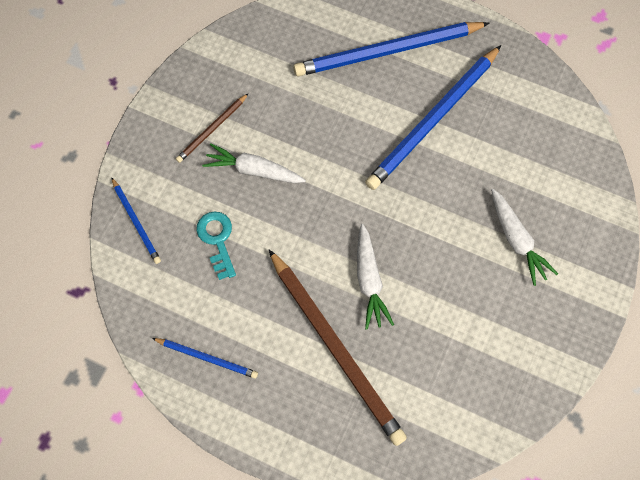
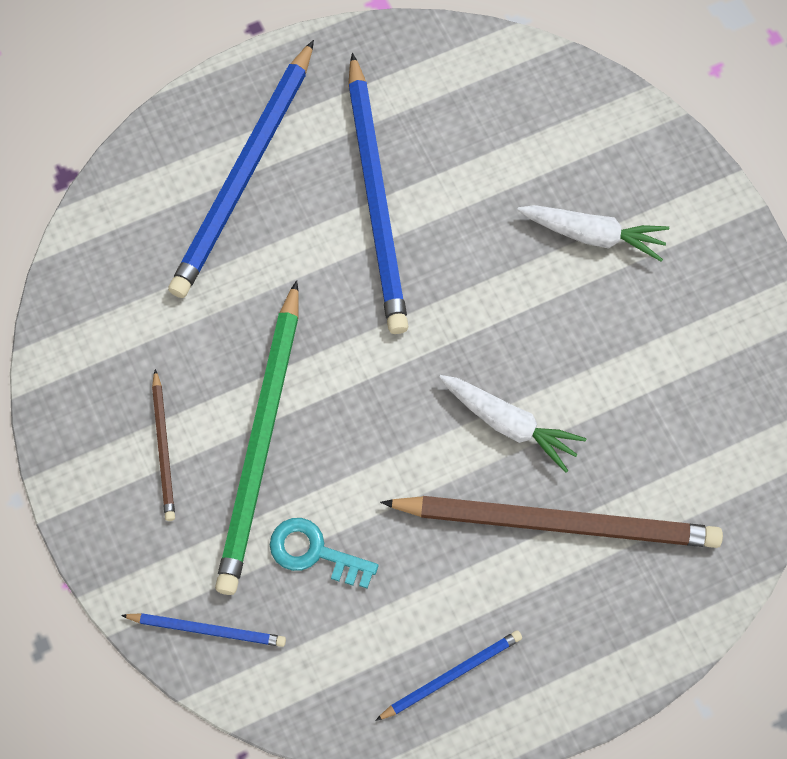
camera: 50 degrees left, 0 degrees up
white carrot [202,143,306,183] -> green pencil [215,280,299,595]

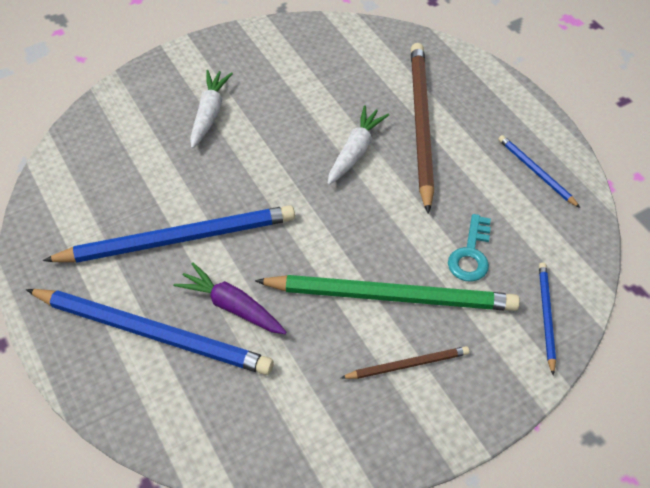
camera: 95 degrees left, 15 degrees down
none -> purple carrot [174,263,287,334]

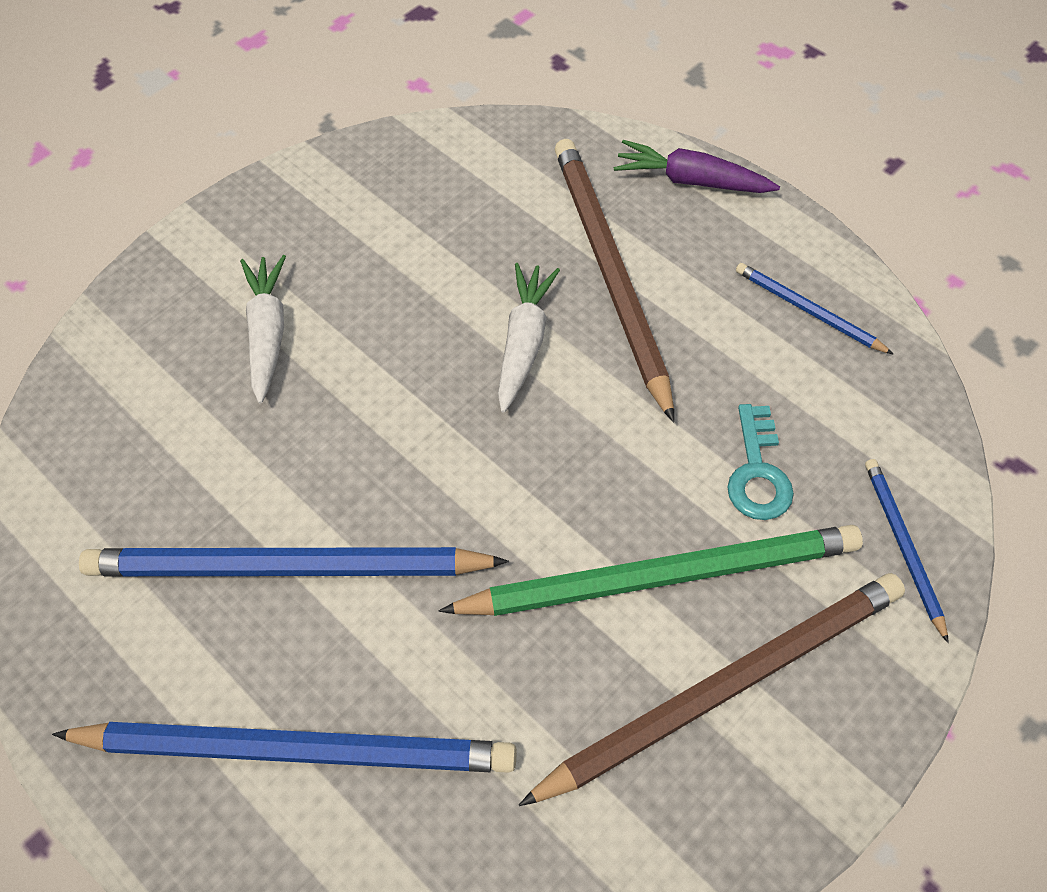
camera: 15 degrees left, 5 degrees up
blue pencil [43,205,295,263] -> blue pencil turned 150 degrees counterclockwise [79,547,509,576]
purple carrot [174,263,287,334] -> purple carrot moved to [614,140,780,193]
brown pencil [341,346,469,379] -> brown pencil [519,573,905,806], size x2.08

